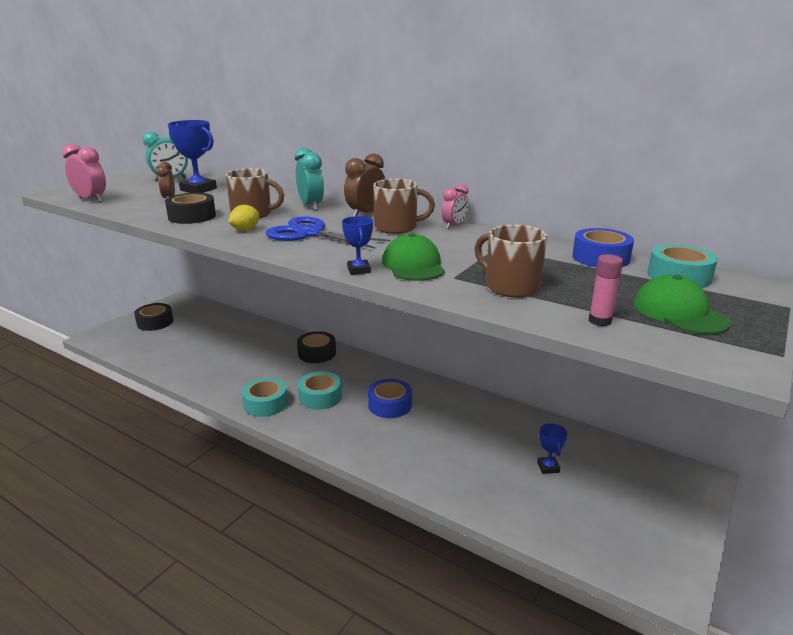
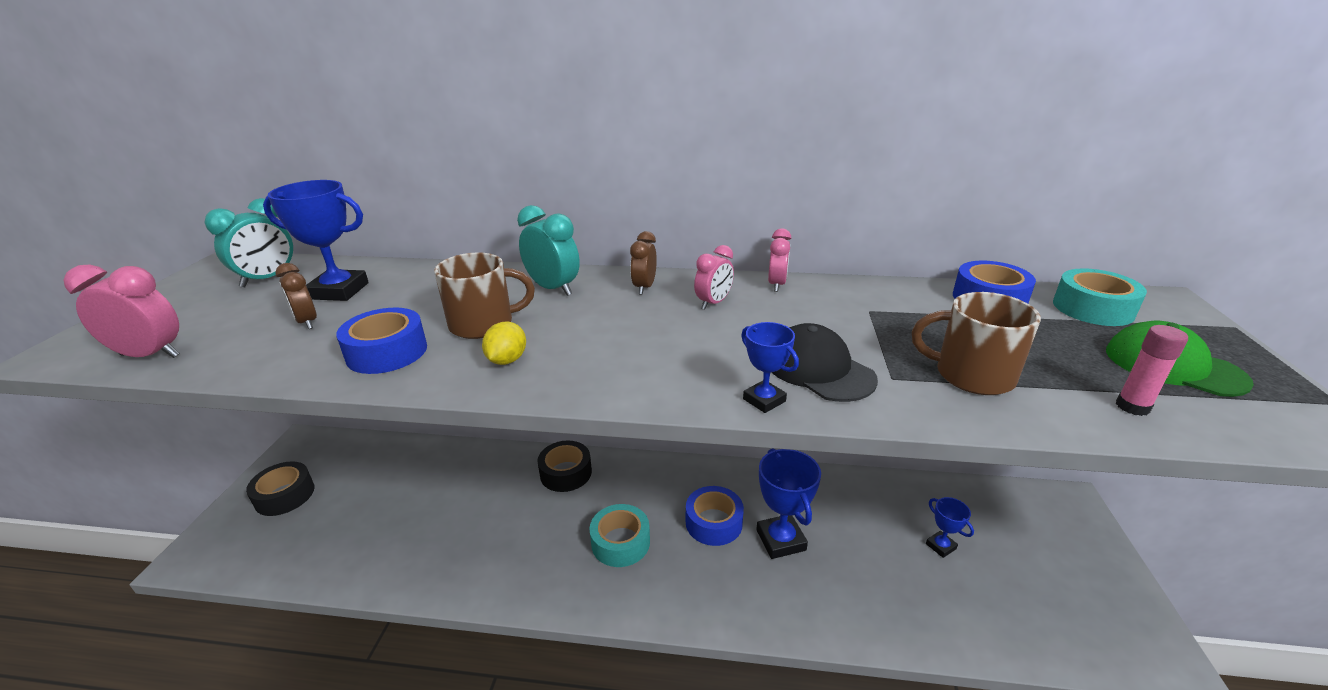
camera: 25 degrees left, 5 degrees up
black tape [165,193,216,224] -> blue tape [336,307,427,374]
turquoise tape [242,377,288,417] -> none
blue scissors [266,216,390,249] -> none
brown clock [344,153,385,217] -> brown clock [630,231,657,295], size x0.66
brown mug [373,179,435,234] -> pink clock [694,245,734,309]
green cap [382,233,445,281] -> black cap [771,323,878,402]
none -> blue trophy [756,448,821,559]

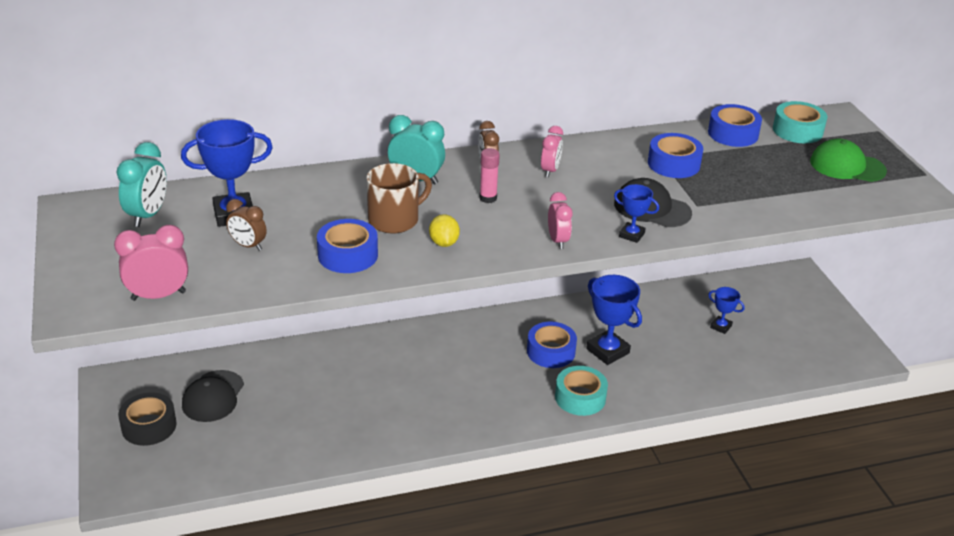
camera: 25 degrees left, 5 degrees up
black tape [537,440,592,492] -> none
turquoise tape [589,504,650,567] -> turquoise tape moved to [555,366,608,416]
pink clock [768,228,791,292] -> pink clock moved to [548,192,572,249]
brown mug [912,292,1041,395] -> none
pink glue stick [1116,325,1188,416] -> pink glue stick moved to [479,148,500,203]
none -> black cap [182,370,244,422]
none -> blue tape [648,133,703,178]

